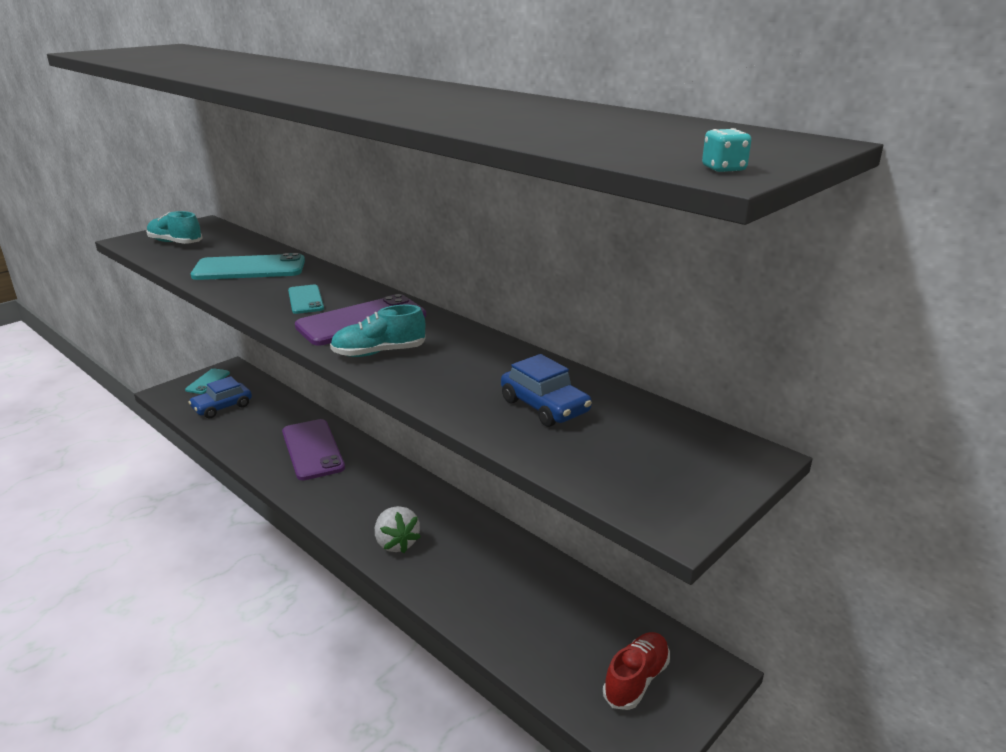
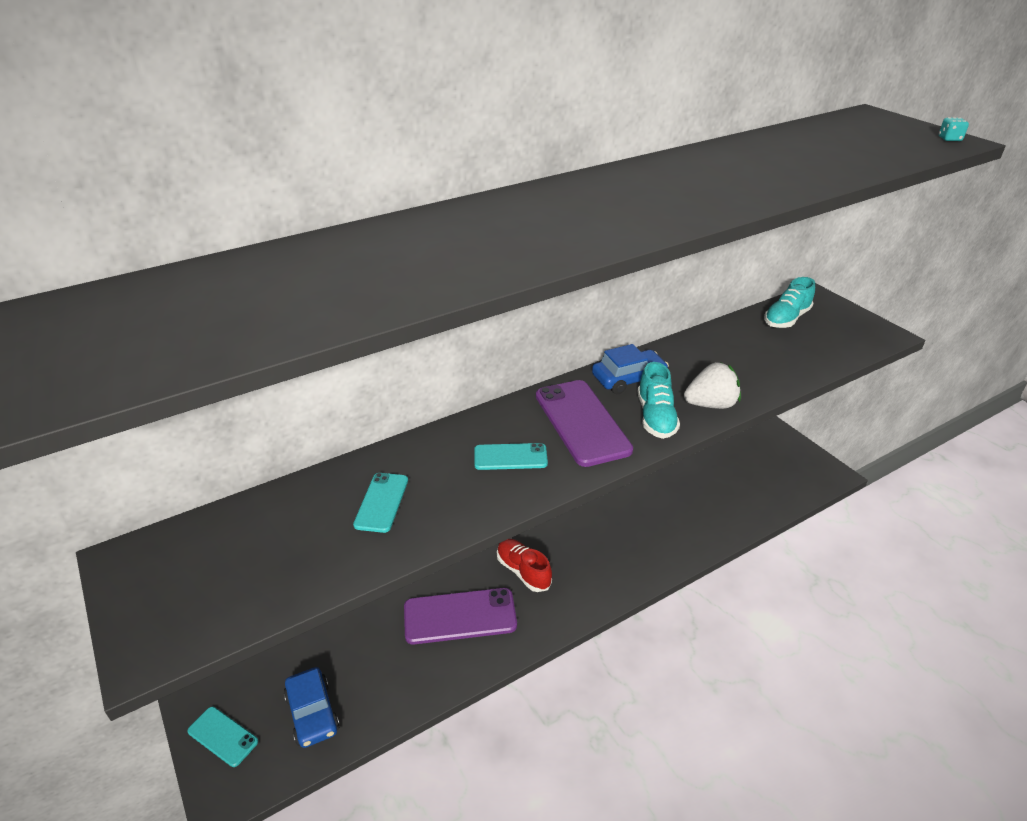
camera: 75 degrees left, 10 degrees up
turquoise shoe [146,211,202,244] -> turquoise shoe moved to [764,277,815,328]
turquoise phone [191,253,305,280] -> turquoise phone [353,473,408,533], size x0.56
white strawberry [375,506,421,553] -> white strawberry moved to [684,362,741,409]
blue car [501,354,592,427] -> blue car moved to [592,344,669,394]
red shoe [603,632,670,710] -> red shoe moved to [497,539,552,592]

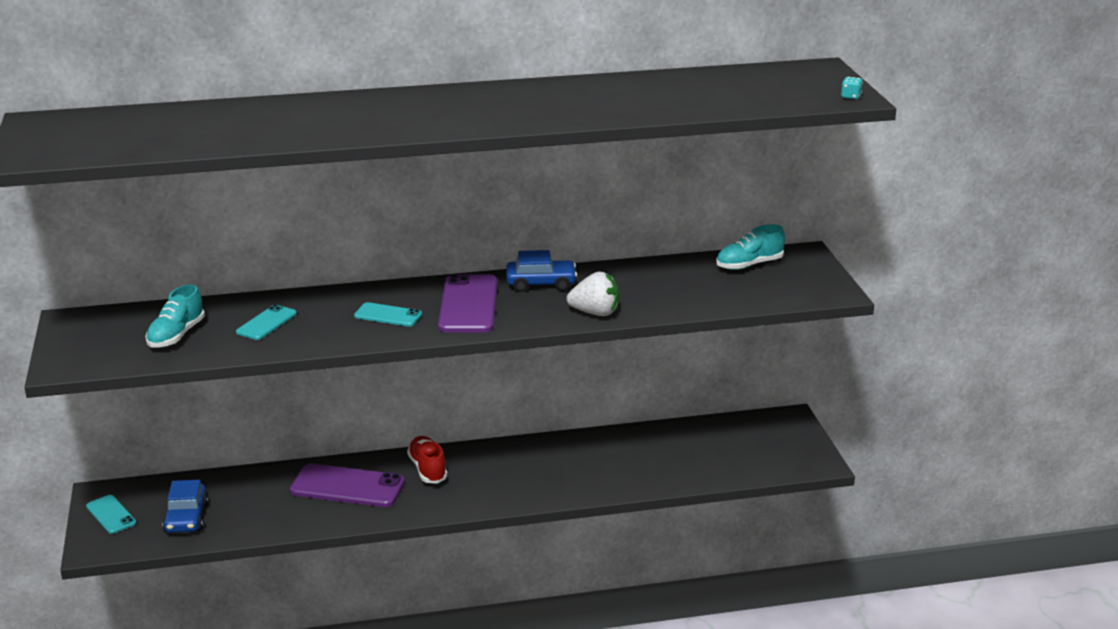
camera: 20 degrees right, 10 degrees down
turquoise shoe [638,362,680,439] -> turquoise shoe moved to [145,285,205,347]

